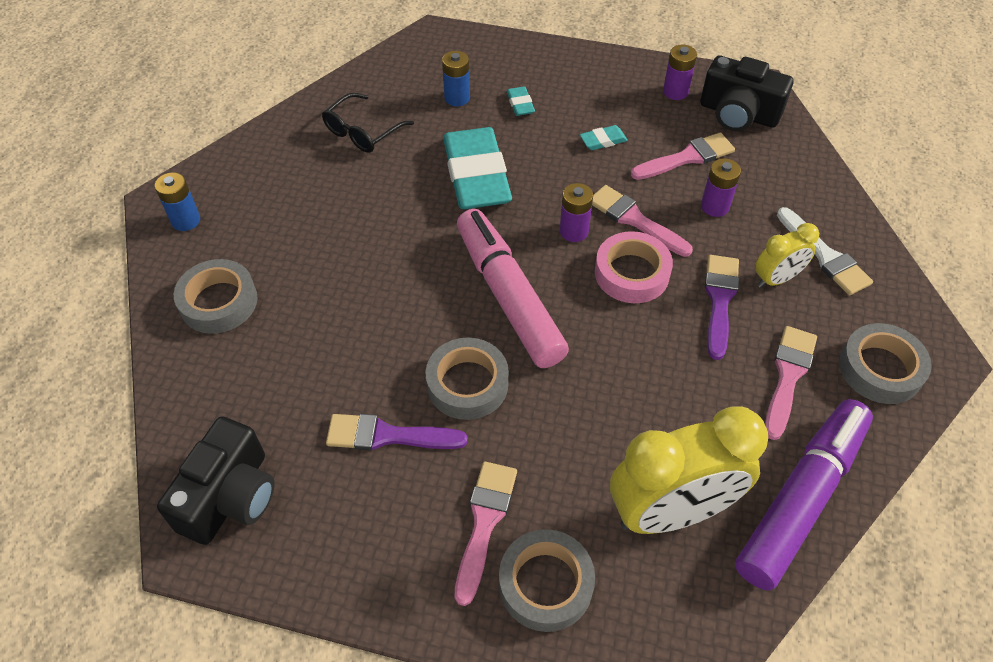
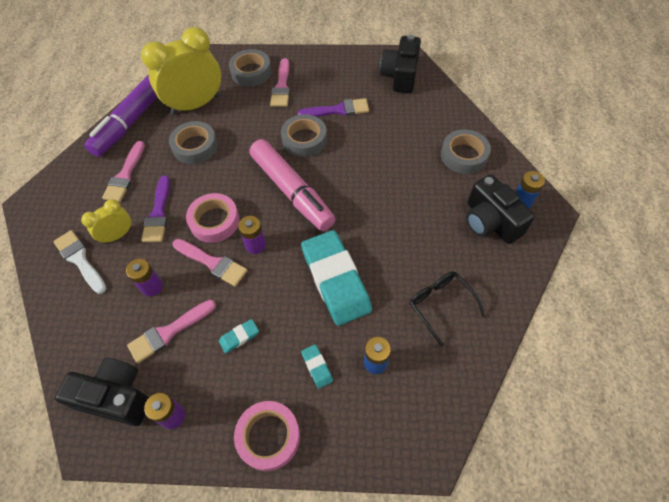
camera: 170 degrees right, 5 degrees up
black glasses [322,93,414,153] -> black glasses turned 60 degrees counterclockwise [409,271,485,347]
grey tape [839,323,932,404] -> grey tape moved to [169,121,218,164]
none -> pink tape [234,401,300,471]
none -> black camera [466,174,535,244]

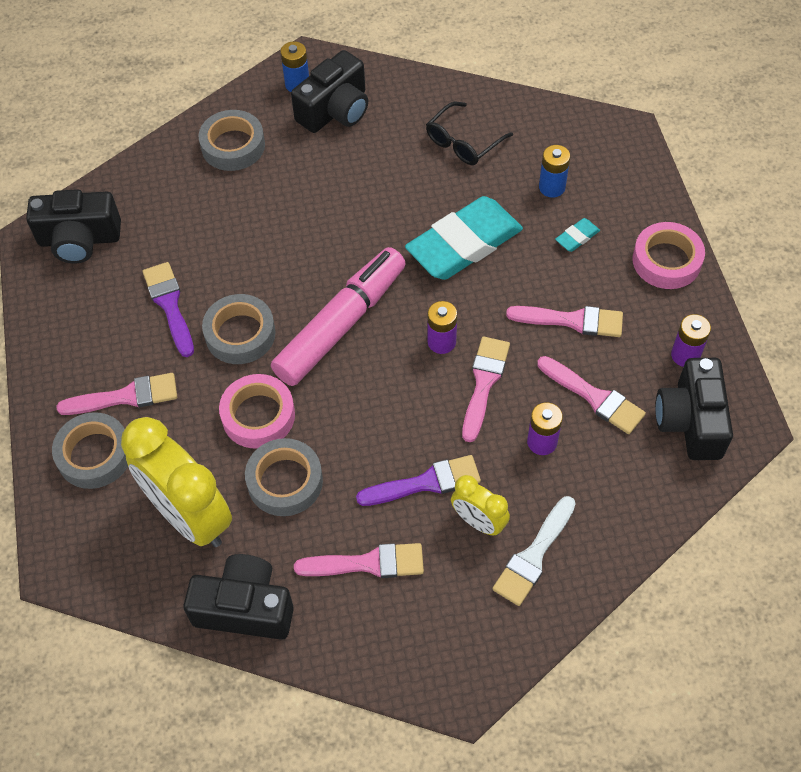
camera: 105 degrees left, 0 degrees up
purple marker [84,74,157,157] -> black camera [183,554,294,640]
pink tape [186,193,239,243] -> pink tape moved to [219,374,295,448]
turquoise eraser [219,319,259,354] -> pink brush [506,306,623,337]

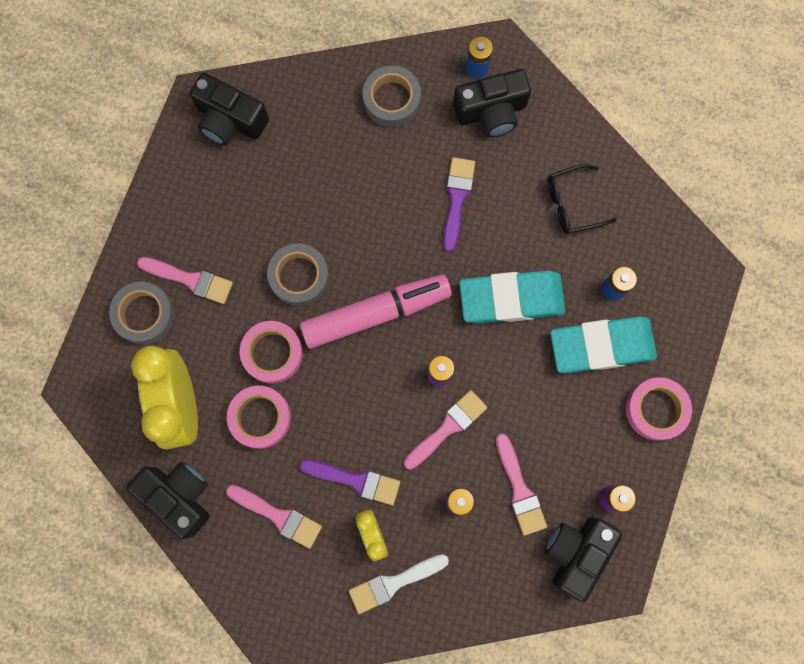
camera: 30 degrees right, 20 degrees up
purple brush [143,262,194,357] -> purple brush moved to [443,157,475,252]
grey tape [245,438,323,516] -> pink tape [227,386,291,449]
pink brush [506,306,623,337] -> none
turquoise eraser [555,218,600,252] -> turquoise eraser [550,316,657,373], size x2.50

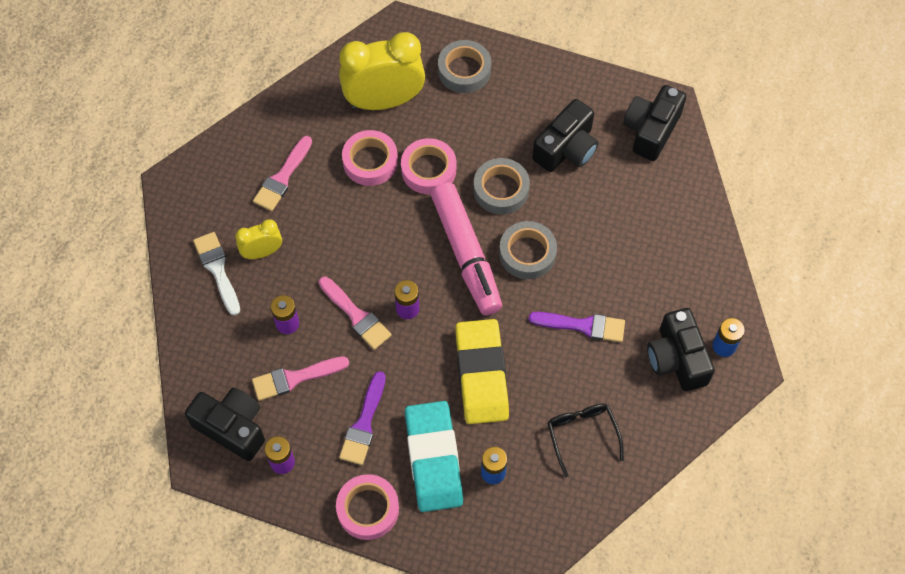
camera: 90 degrees right, 15 degrees down
black camera [127,462,210,539] -> black camera moved to [532,99,598,172]
pink brush [137,257,233,304] -> none
purple brush [299,460,400,505] -> purple brush moved to [339,371,386,465]
grey tape [363,66,421,127] -> grey tape moved to [499,221,557,279]
turquoise eraser [459,270,565,324] -> yellow eraser [455,319,509,424]

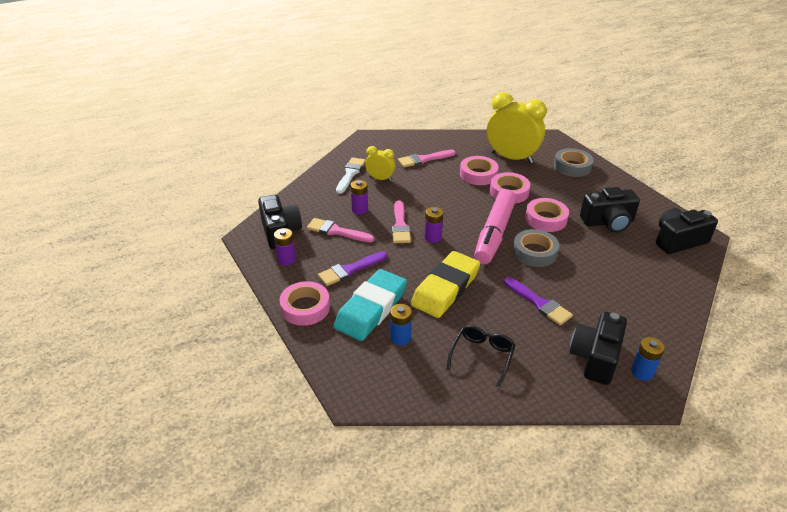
camera: 40 degrees right, 25 degrees down
grey tape [474,158,530,214] -> pink tape [525,198,569,232]

